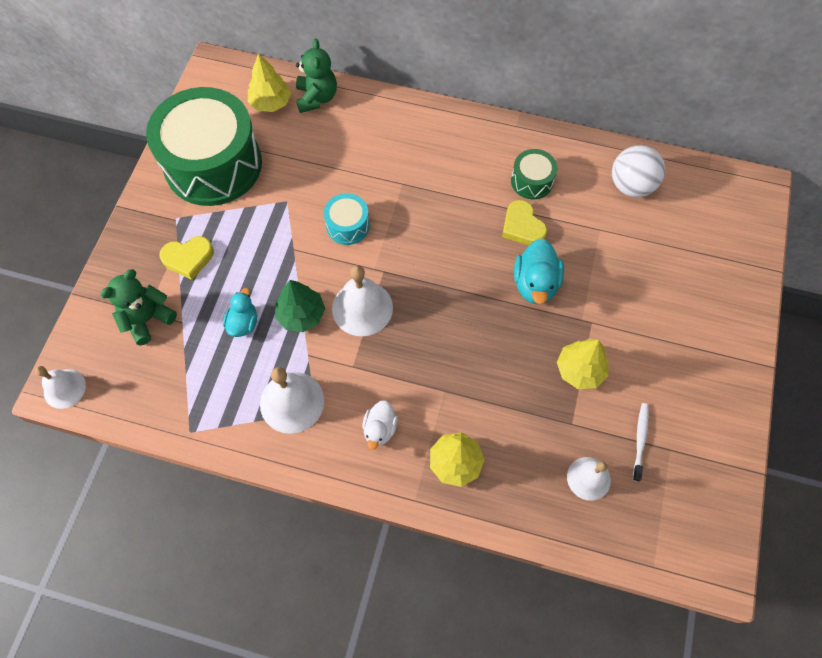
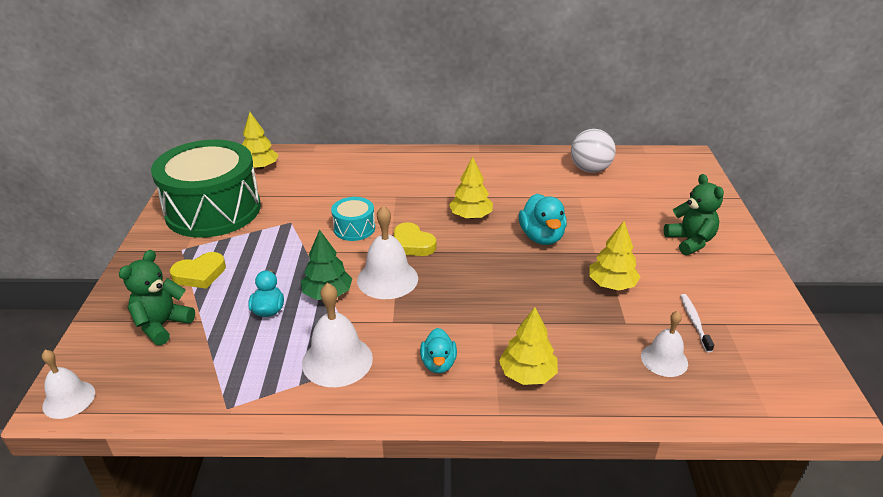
camera: 15 degrees left, 30 degrees down
green teddy bear [296,38,337,113] -> green teddy bear moved to [664,174,724,255]
white duck [362,400,398,450] -> turquoise duck [420,328,457,373]
yellow heart [502,200,547,245] -> yellow heart moved to [394,222,436,256]
green drum [511,149,558,199] -> none
none -> yellow tree [449,157,493,219]

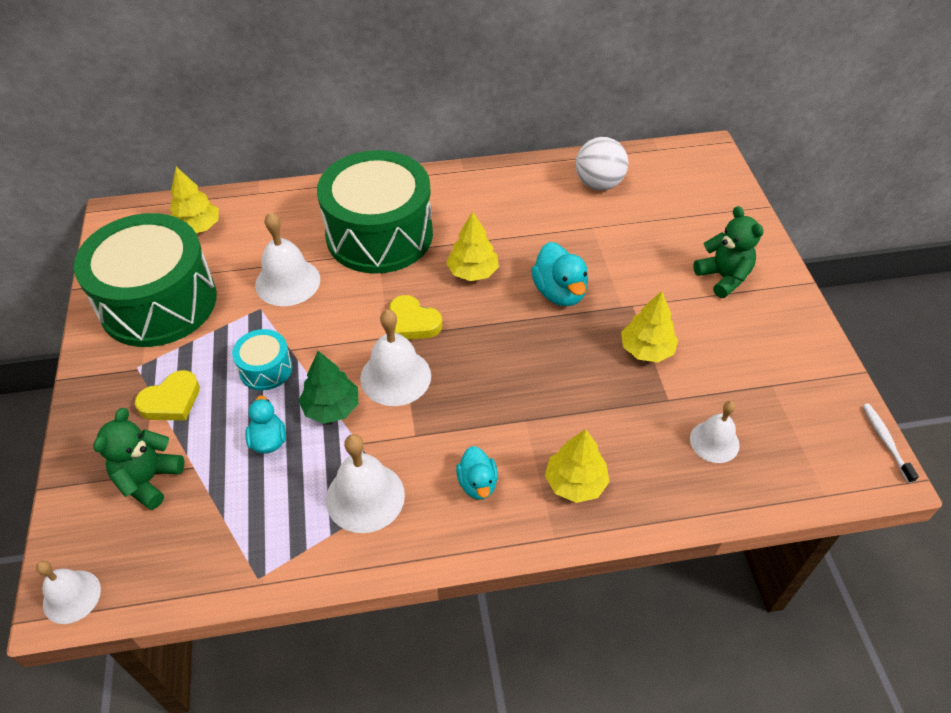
camera: 10 degrees left, 15 degrees up
turquoise drum [331,197,375,241] -> turquoise drum moved to [232,329,292,390]
white toothbrush [680,294,714,353] -> white toothbrush moved to [862,403,919,483]
none -> white bell [255,212,320,306]
none -> green drum [317,150,433,274]

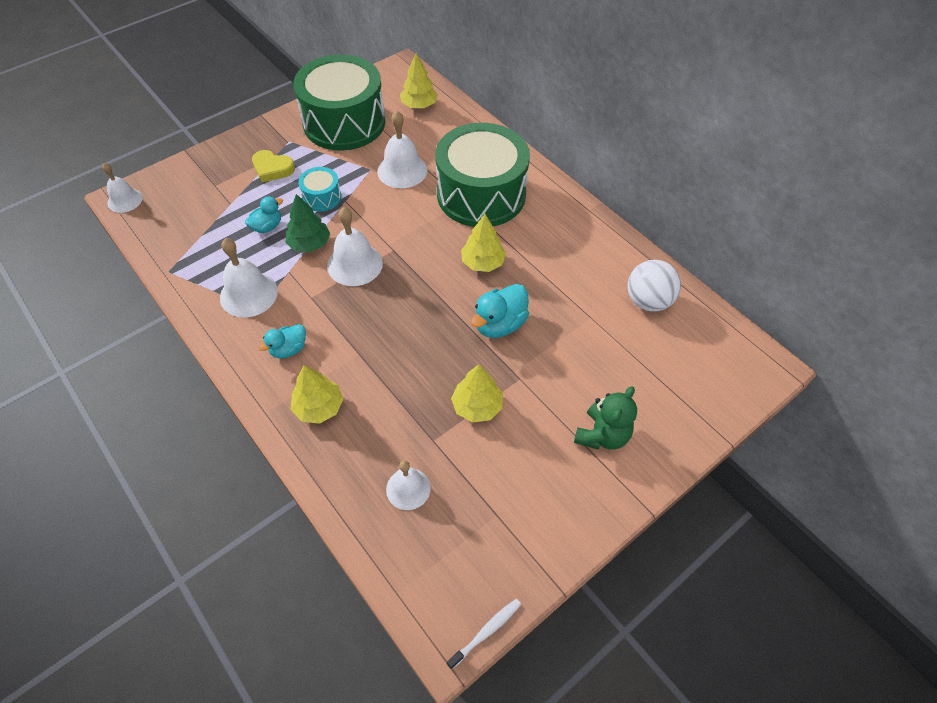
camera: 60 degrees right, 5 degrees up
green teddy bear [93,408,184,510] -> none
yellow heart [389,295,442,339] -> none

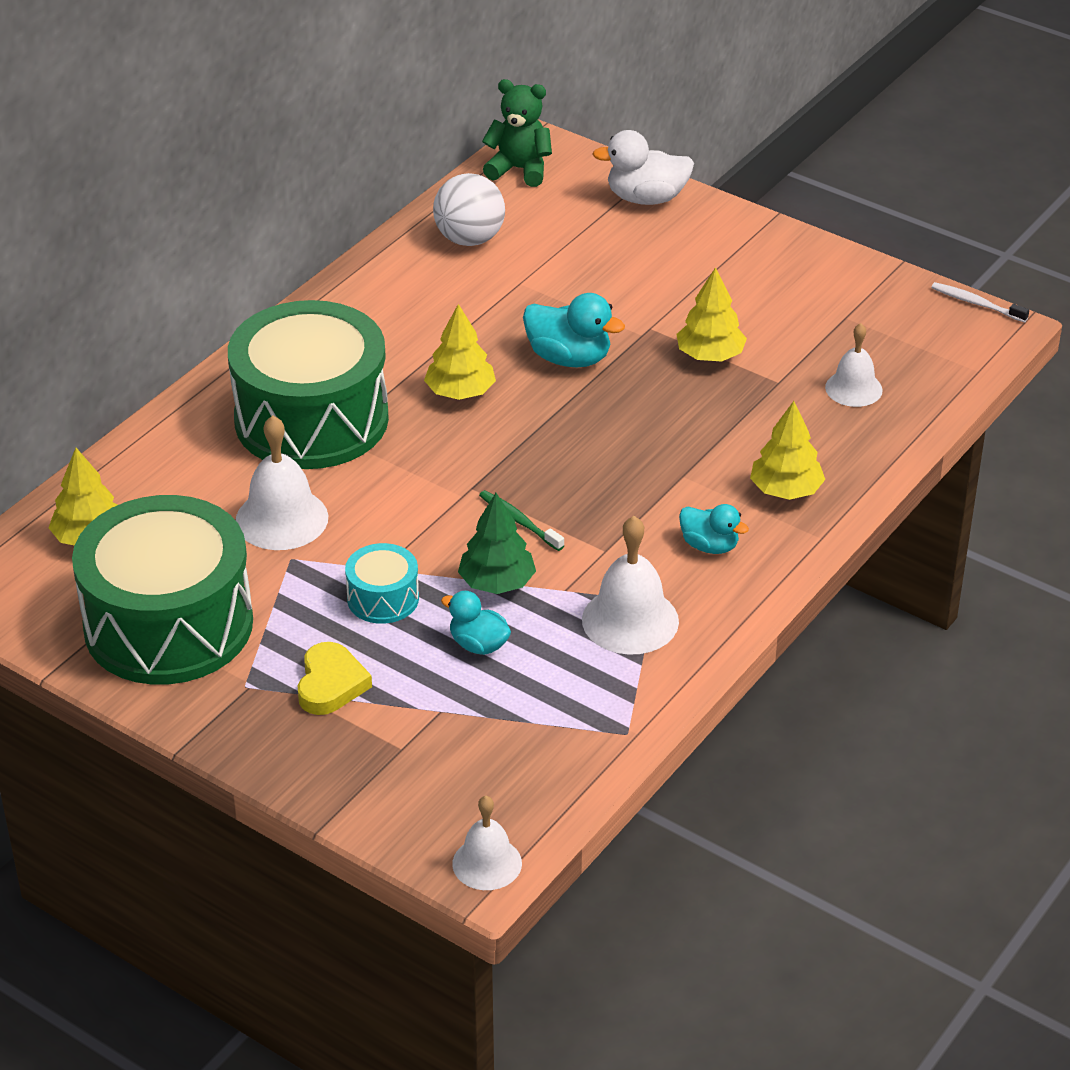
camera: 105 degrees left, 15 degrees down
white bell [327,207,383,286] -> green toothbrush [479,490,564,551]
green teddy bear [574,386,637,450] -> green teddy bear moved to [482,79,552,187]
none -> white duck [593,130,694,205]

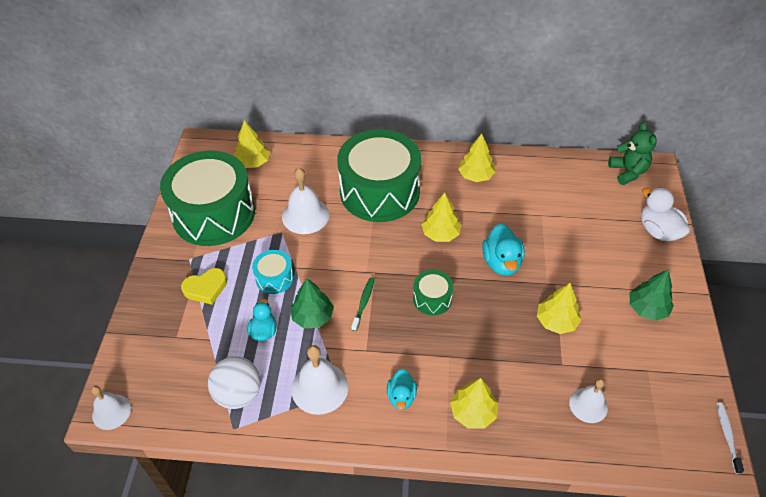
camera: 60 degrees right, 10 degrees up
white ball [433,173,505,246] -> white ball moved to [208,356,261,409]
none -> green drum [413,270,454,316]
none -> yellow tree [458,134,495,182]
none -> green tree [630,270,674,321]

